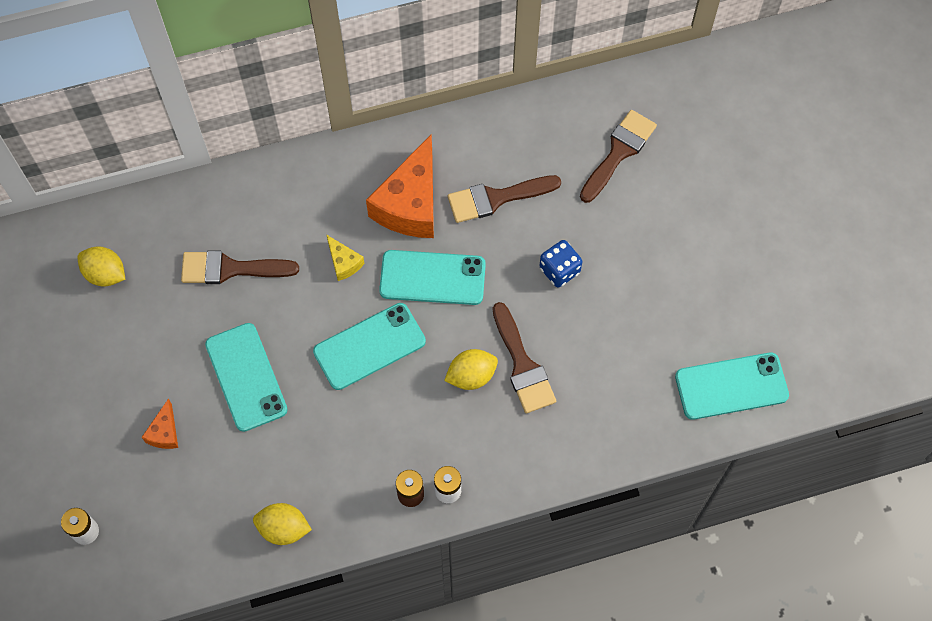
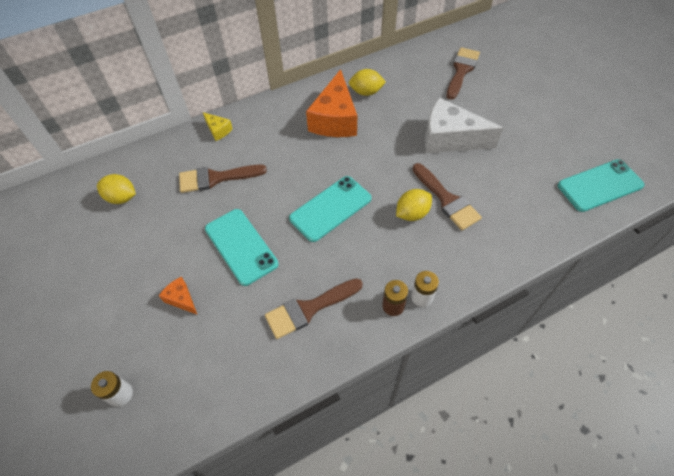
camera: 10 degrees left, 10 degrees down
orange cheese [142,399,178,449] -> orange cheese turned 135 degrees clockwise [159,277,197,314]
yellow lemon [253,503,312,545] -> yellow lemon moved to [349,69,386,96]
yellow cheese [327,235,364,281] -> yellow cheese moved to [203,112,233,141]
turquoise phone [379,250,486,305] -> none
brown brush [448,175,561,223] -> brown brush moved to [265,278,363,339]
blue dice [539,240,582,288] -> white cheese [425,98,503,153]

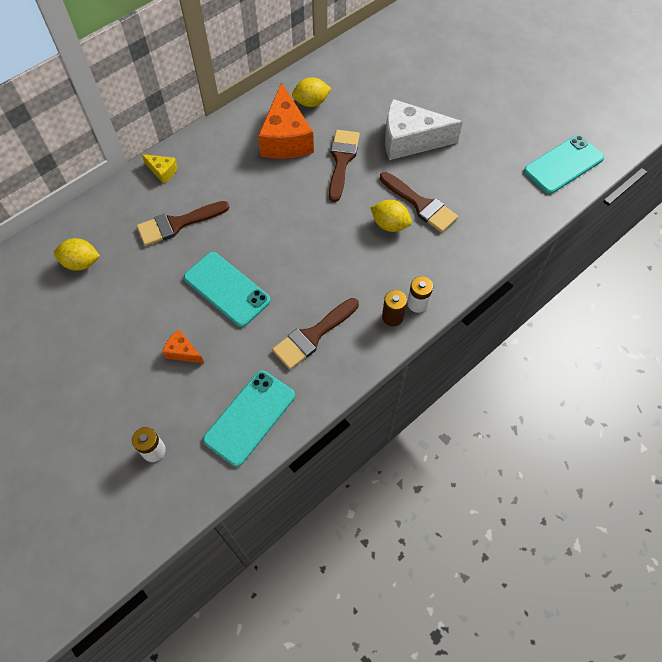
camera: 15 degrees left, 5 degrees up
turquoise phone [289,176,372,242] -> turquoise phone moved to [203,371,295,467]
yellow lemon [396,189,432,221] -> yellow lemon turned 75 degrees clockwise [370,200,412,232]
brown brush [446,47,480,100] -> brown brush moved to [329,130,360,202]

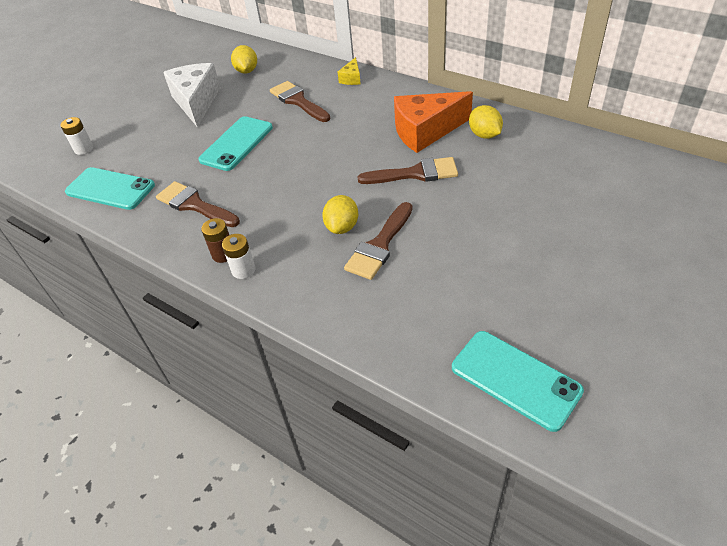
camera: 80 degrees right, 15 degrees down
orange cheese [162,330,204,363] -> none
white cheese [385,99,463,160] -> white cheese moved to [163,63,220,127]

